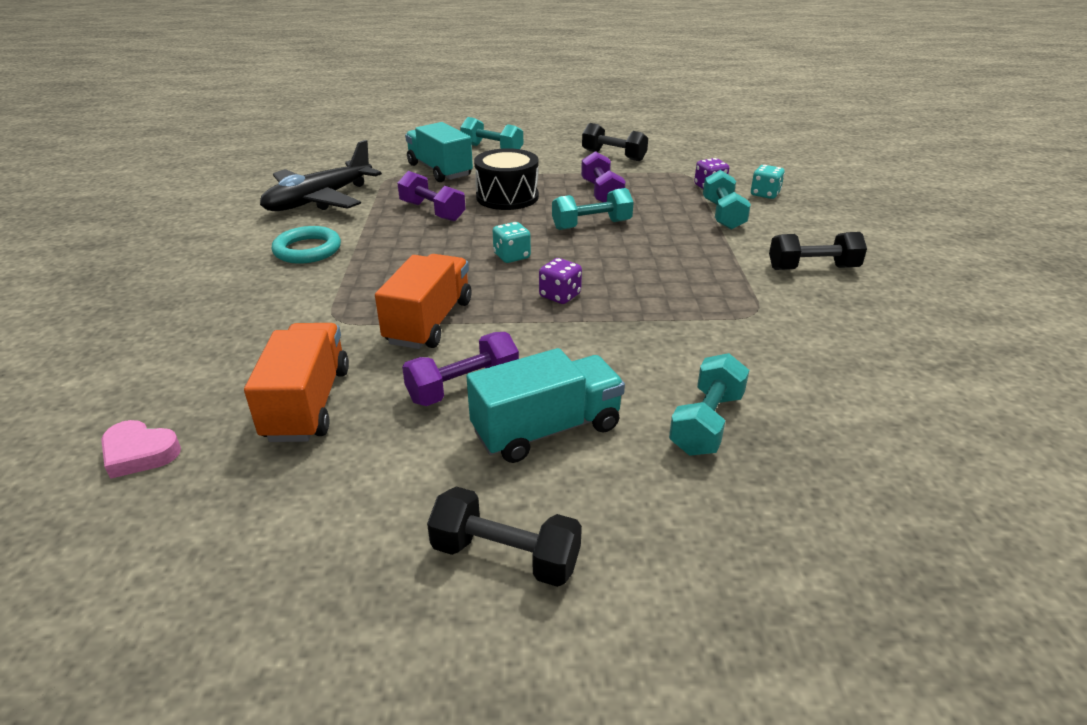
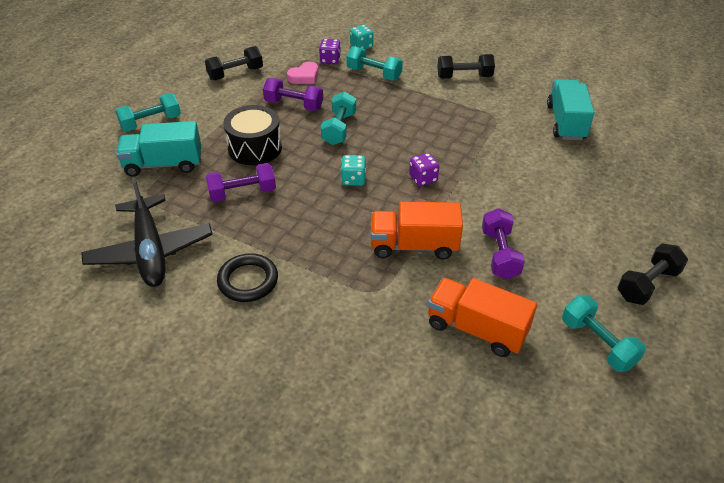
camera: 60 degrees left, 10 degrees up
pink heart [101,420,181,479] -> pink heart moved to [287,62,318,84]
turquoise ring [272,226,341,264] -> black ring [217,253,278,302]
orange truck [375,254,471,349] -> orange truck turned 45 degrees counterclockwise [371,201,463,260]
turquoise truck [466,348,625,463] -> turquoise truck moved to [547,79,594,140]
turquoise dumbbell [669,353,749,456] -> turquoise dumbbell moved to [562,295,646,372]
black dumbbell [769,232,867,270] -> black dumbbell turned 60 degrees clockwise [437,54,495,79]

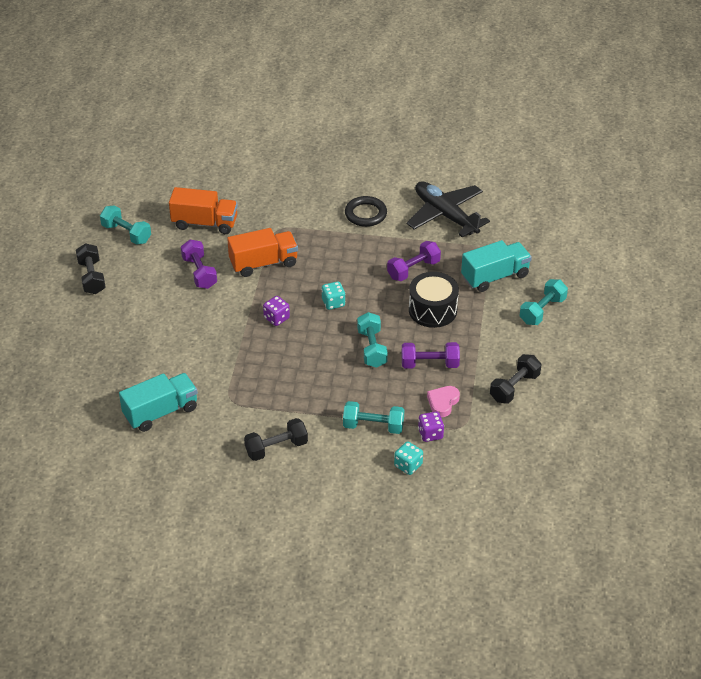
camera: 160 degrees right, 0 degrees up
turquoise truck [547,79,594,140] -> turquoise truck turned 105 degrees counterclockwise [119,373,198,432]
black dumbbell [617,243,688,305] -> black dumbbell turned 45 degrees counterclockwise [76,243,106,294]

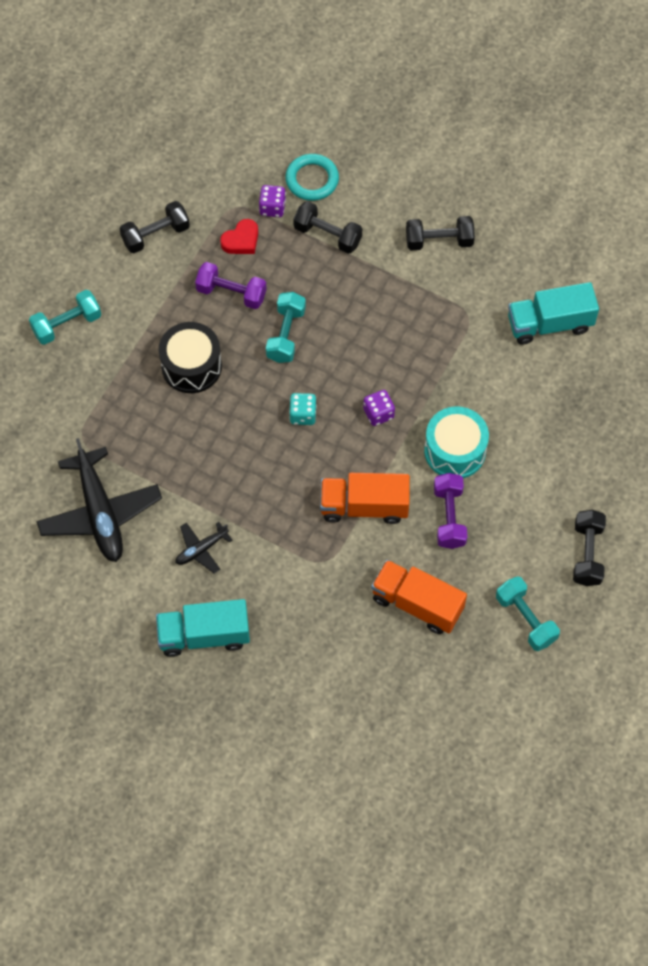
camera: 160 degrees left, 20 degrees up
turquoise dumbbell [343,401,405,434] -> black dumbbell [293,201,362,254]
black ring [345,196,387,227] -> black plane [175,522,233,573]
purple dumbbell [387,241,441,281] -> none
turquoise dice [394,442,423,475] -> turquoise ring [285,154,339,201]
pink heart [427,386,460,417] -> red heart [220,219,258,254]
turquoise truck [461,240,532,292] -> turquoise truck moved to [156,599,250,657]
none -> turquoise drum [424,406,489,478]

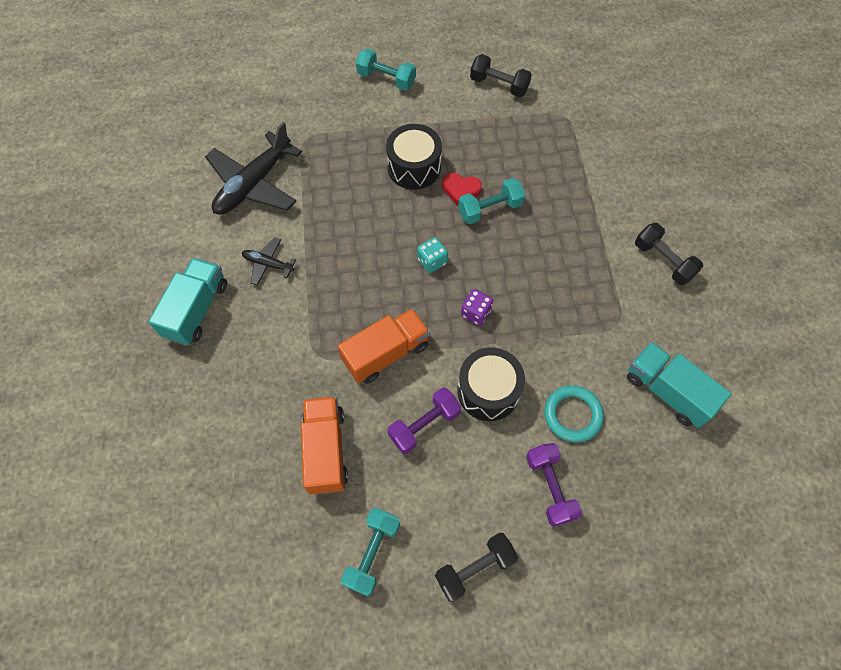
camera: 55 degrees right, 0 degrees up
turquoise truck [156,599,250,657] -> turquoise truck turned 60 degrees clockwise [148,258,227,346]
purple dumbbell [195,262,267,309] -> purple dumbbell moved to [526,443,582,526]
red heart [220,219,258,254] -> red heart moved to [442,173,482,205]
purple dice [259,185,286,217] -> none
turquoise ring [285,154,339,201] -> turquoise ring moved to [544,385,604,442]
black dumbbell [293,201,362,254] -> none
orange truck [320,473,410,524] -> orange truck turned 90 degrees clockwise [338,308,430,384]
turquoise drum [424,406,489,478] -> black drum [457,347,525,421]

